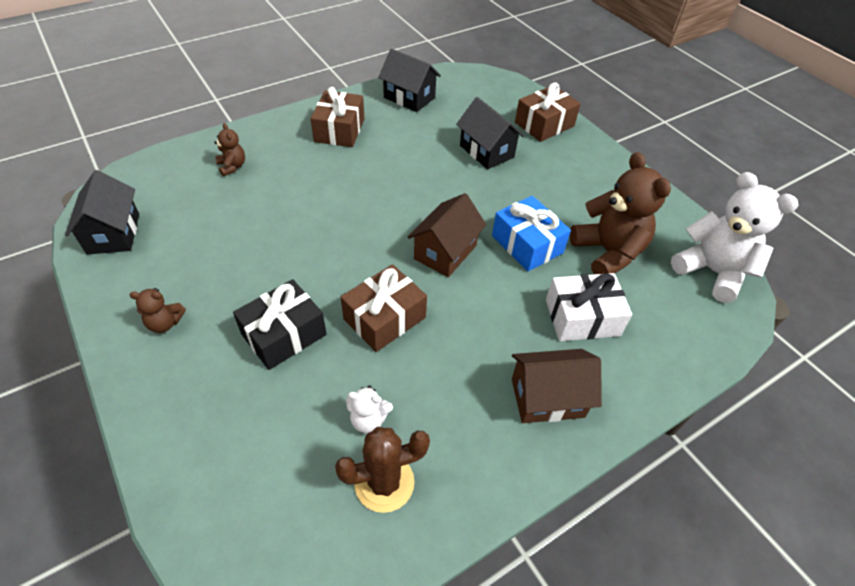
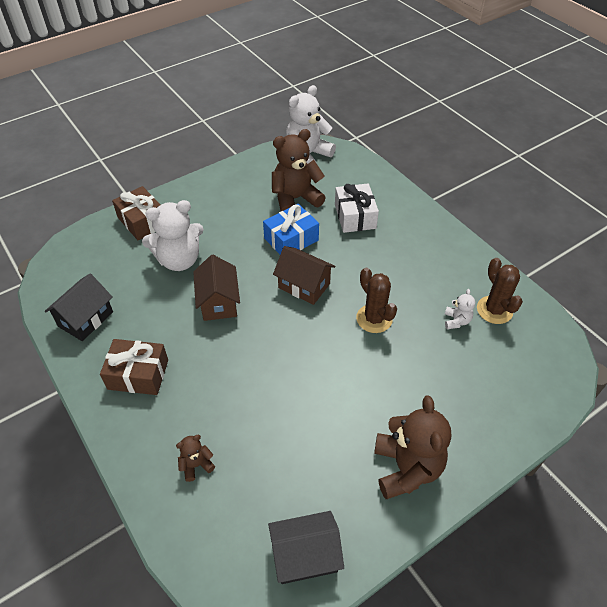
camera: 90 degrees left, 0 degrees up
brown teddy bear [129,288,186,333] -> brown teddy bear [374,395,451,499], size x2.14
black gift [233,279,327,370] -> none
brown gift [341,264,427,352] -> brown cactus [356,268,397,333]
black house [456,97,524,169] -> white teddy bear [142,200,204,271]
brown house [512,349,602,423] -> brown house moved to [193,255,240,321]

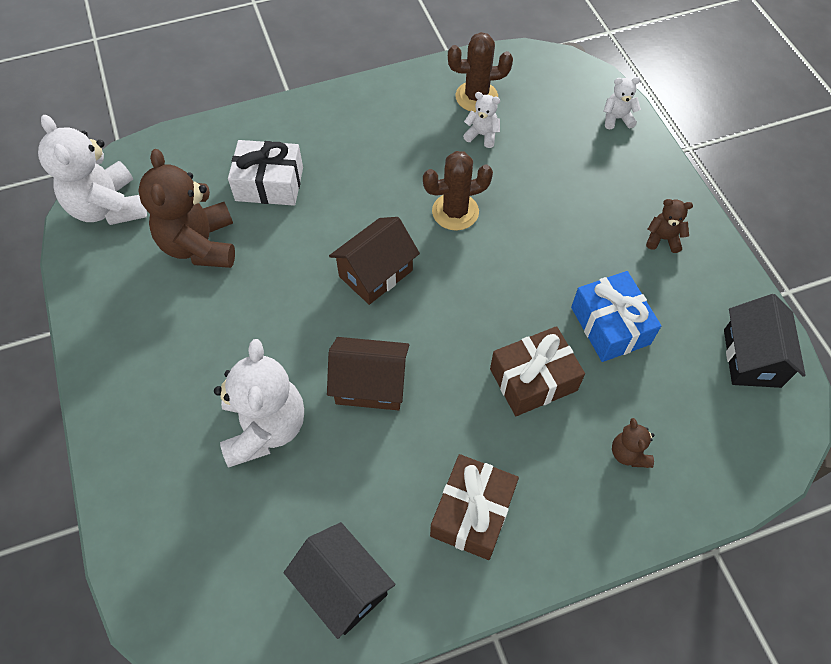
camera: 75 degrees left, 10 degrees up
brown gift [112,186,160,240] -> brown gift moved to [490,326,585,416]
blue gift [263,204,319,254] -> blue gift moved to [571,271,661,362]
brown teddy bear [374,395,451,499] -> brown teddy bear [646,199,693,253], size x0.47
none -> white teddy bear [604,77,641,129]

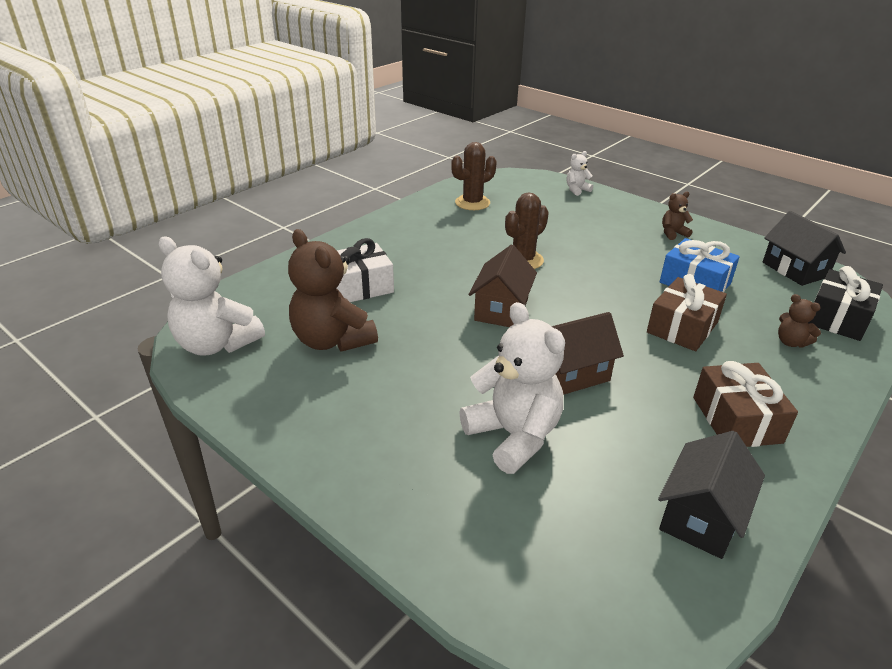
camera: 30 degrees left, 25 degrees down
black house [284,522,395,639] -> black house turned 75 degrees counterclockwise [658,431,765,559]
white teddy bear [463,92,500,148] -> none
none -> black gift [808,266,883,341]

